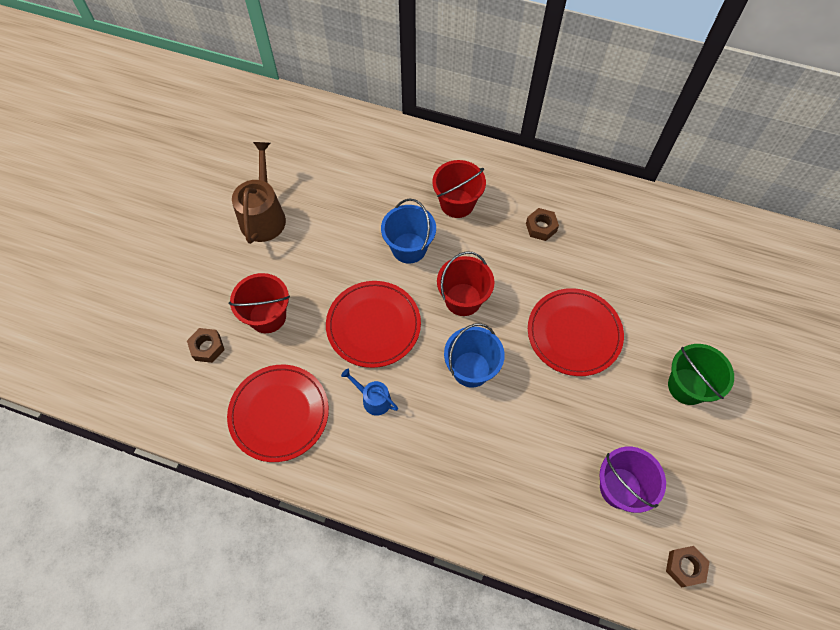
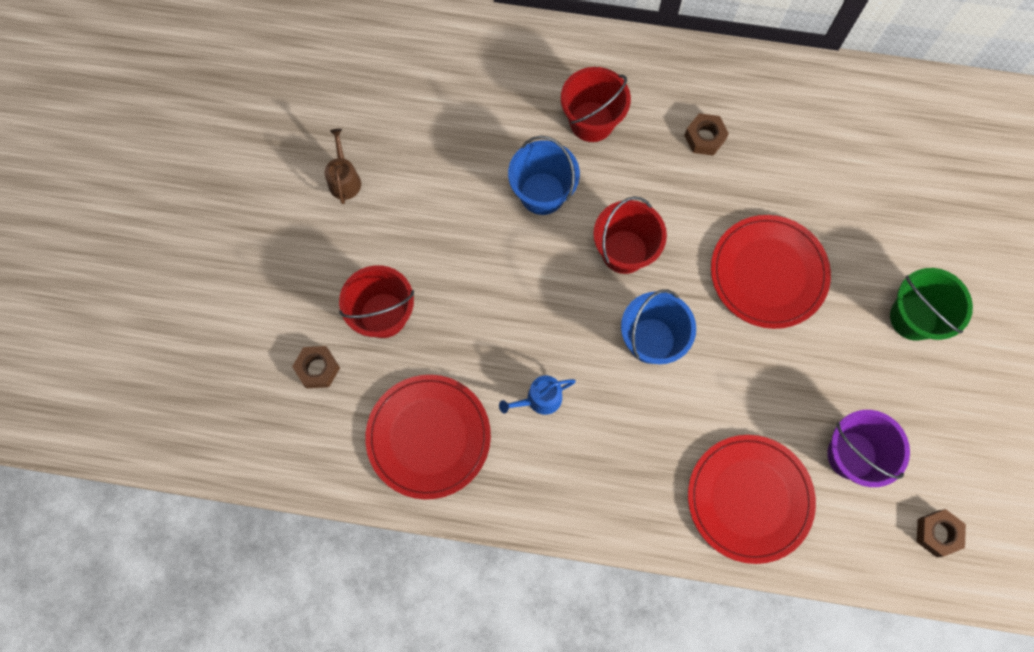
camera: 10 degrees left, 10 degrees up
brown watering can [232,142,286,244] -> brown watering can [325,129,361,204], size x0.54
red plate [326,281,421,368] -> red plate moved to [688,435,816,564]
blue watering can [341,369,398,415] -> blue watering can turned 45 degrees counterclockwise [499,375,576,415]

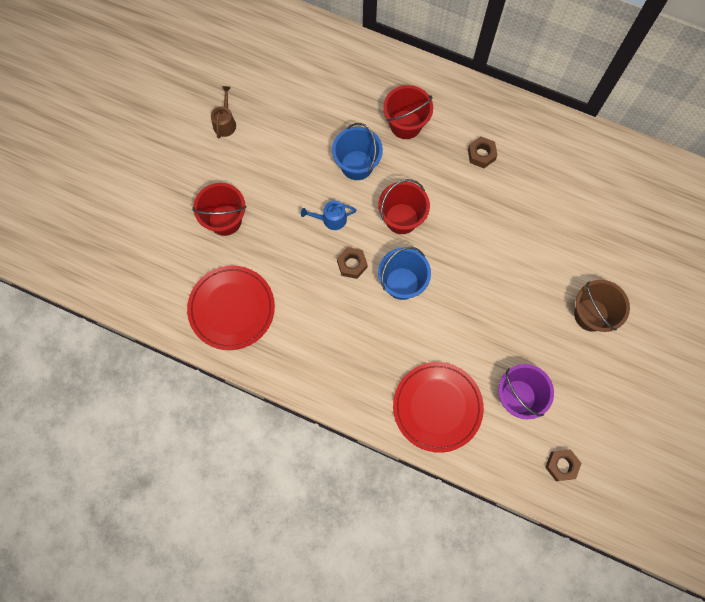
camera: 15 degrees right, 0 degrees up
brown nut [292,346,340,388] -> brown nut moved to [337,247,368,279]
blue watering can [499,375,576,415] -> blue watering can moved to [301,201,357,230]
red plate [711,215,831,329] -> none
green bucket [890,268,973,341] -> brown bucket [574,280,630,332]

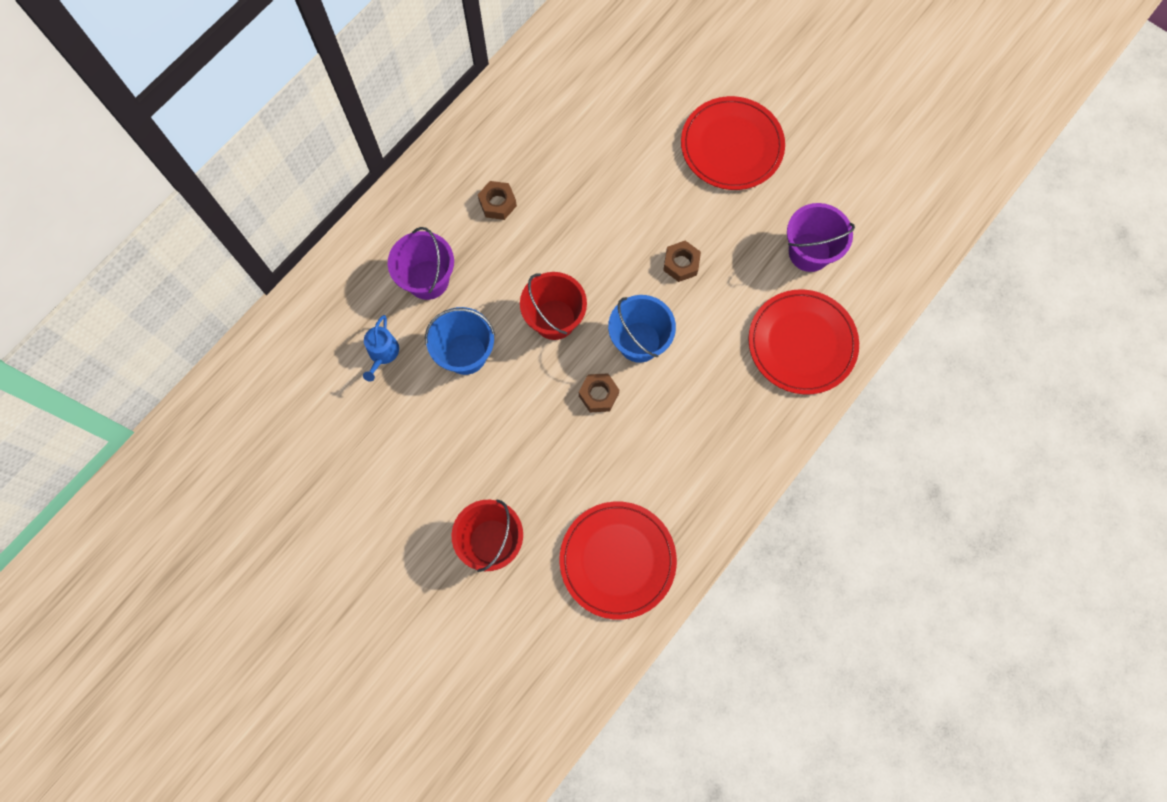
camera: 75 degrees left, 0 degrees up
brown watering can [211,86,236,139] -> none
blue watering can [301,201,357,230] -> blue watering can moved to [363,315,399,382]
red bucket [383,85,433,139] -> purple bucket [388,227,454,300]
brown nut [545,449,582,481] -> brown nut moved to [663,241,701,282]
brown bucket [574,280,630,332] -> red plate [681,96,785,190]

